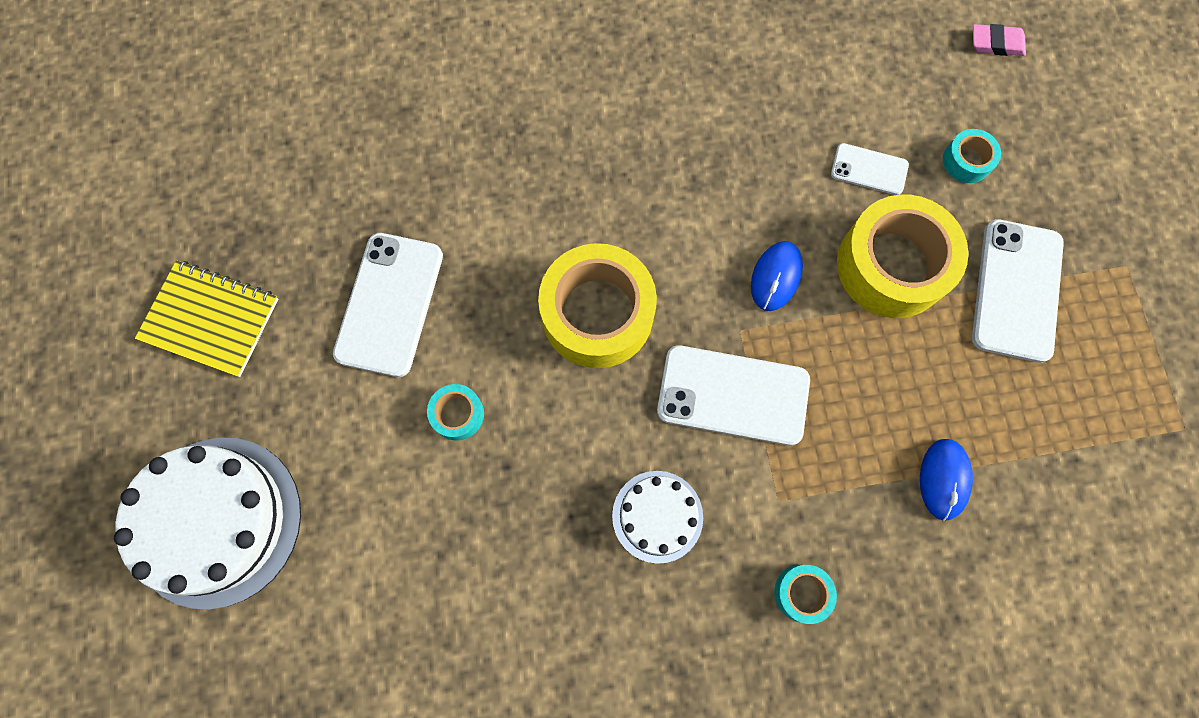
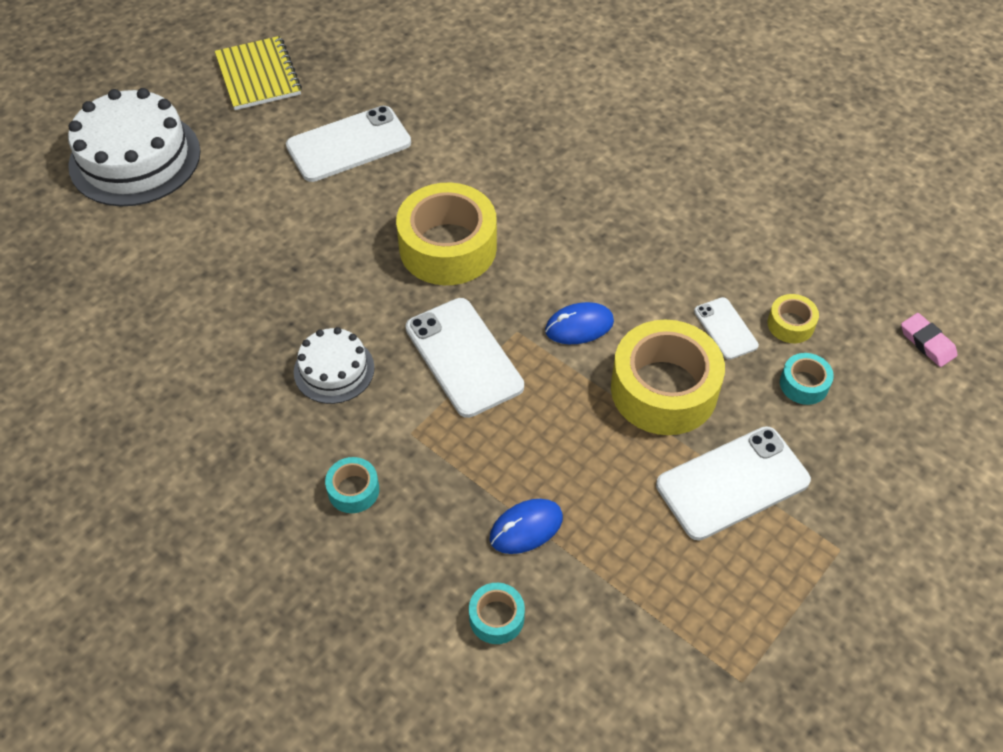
camera: 50 degrees right, 20 degrees down
turquoise tape [427,384,484,441] -> turquoise tape moved to [469,583,525,644]
none -> yellow tape [767,294,819,343]

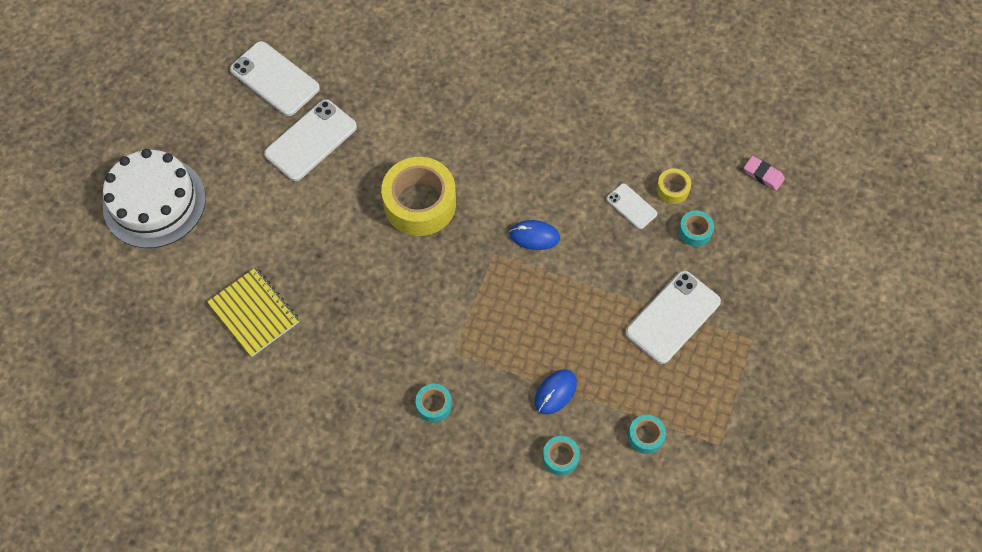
camera: 20 degrees left, 10 degrees up
yellow notebook [215,36,302,110] -> yellow notebook moved to [207,267,299,357]
white cake [294,327,375,404] -> none
white phone [405,298,524,418] -> white phone moved to [230,41,320,116]
blue mouse [545,302,614,344] -> blue mouse turned 45 degrees clockwise [509,220,560,250]
yellow tape [611,320,725,435] -> none
none -> turquoise tape [628,415,666,454]

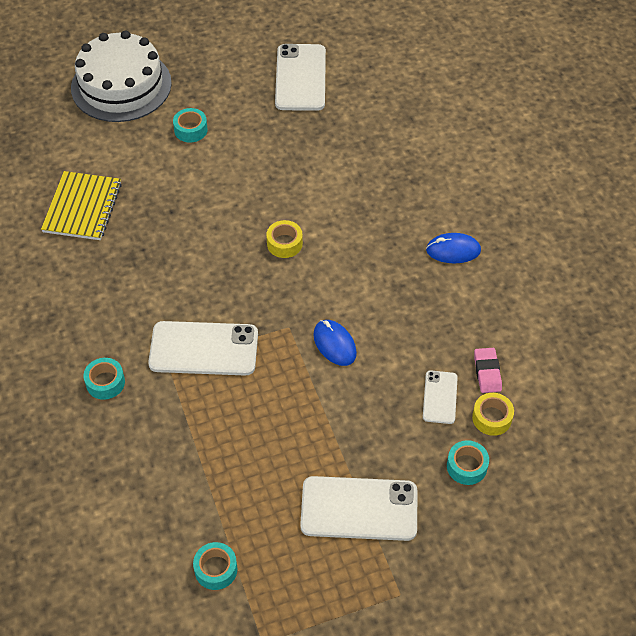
camera: 50 degrees right, 10 degrees down
white phone [264,99,357,181] -> white phone moved to [148,321,258,376]
yellow tape [381,157,456,236] -> yellow tape [266,220,303,258], size x0.45
blue mouse [535,369,577,415] -> blue mouse moved to [426,233,481,263]
turquoise tape [543,436,580,476] -> turquoise tape moved to [173,108,208,143]
pink eraser [744,156,785,191] -> pink eraser moved to [474,348,502,393]

